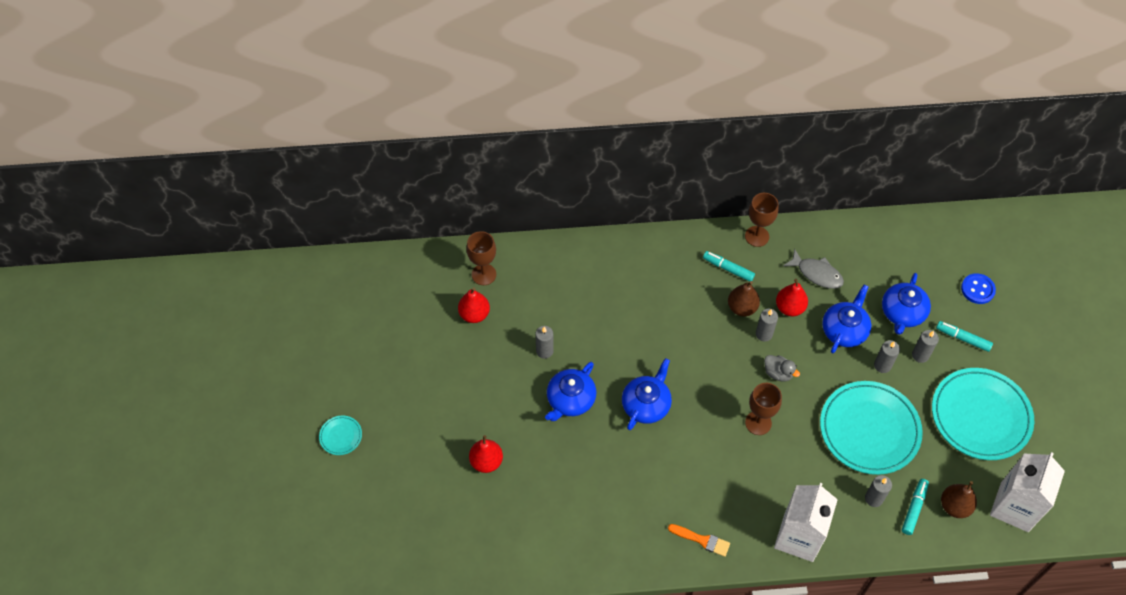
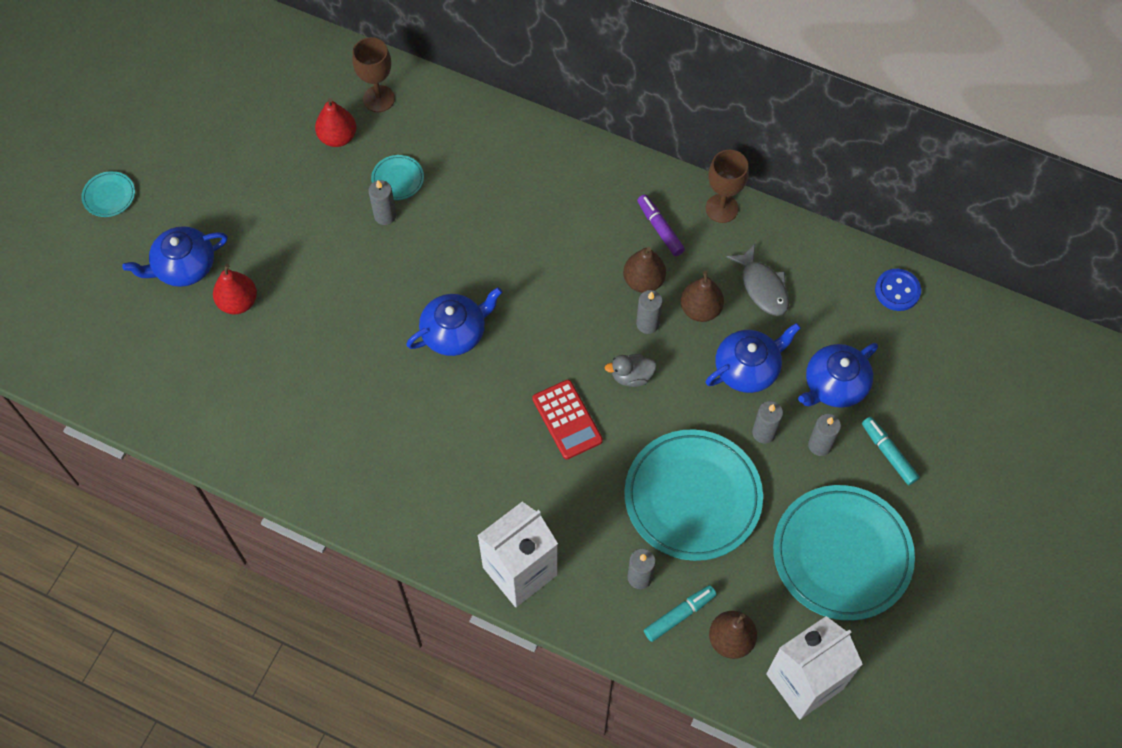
camera: 30 degrees right, 5 degrees up
blue teapot [545,362,596,421] -> blue teapot moved to [122,226,228,287]
orange brush [668,524,730,557] -> none
turquoise marker [703,251,755,282] -> purple marker [637,194,685,256]
brown goblet [745,383,782,435] -> red calculator [532,380,603,459]
grey duck [764,355,800,382] -> grey duck turned 105 degrees clockwise [604,354,657,387]
red pear [776,279,808,316] -> brown pear [681,271,724,322]
blue button [961,273,996,304] -> blue button moved to [875,269,921,311]
none -> turquoise plate [371,155,424,200]

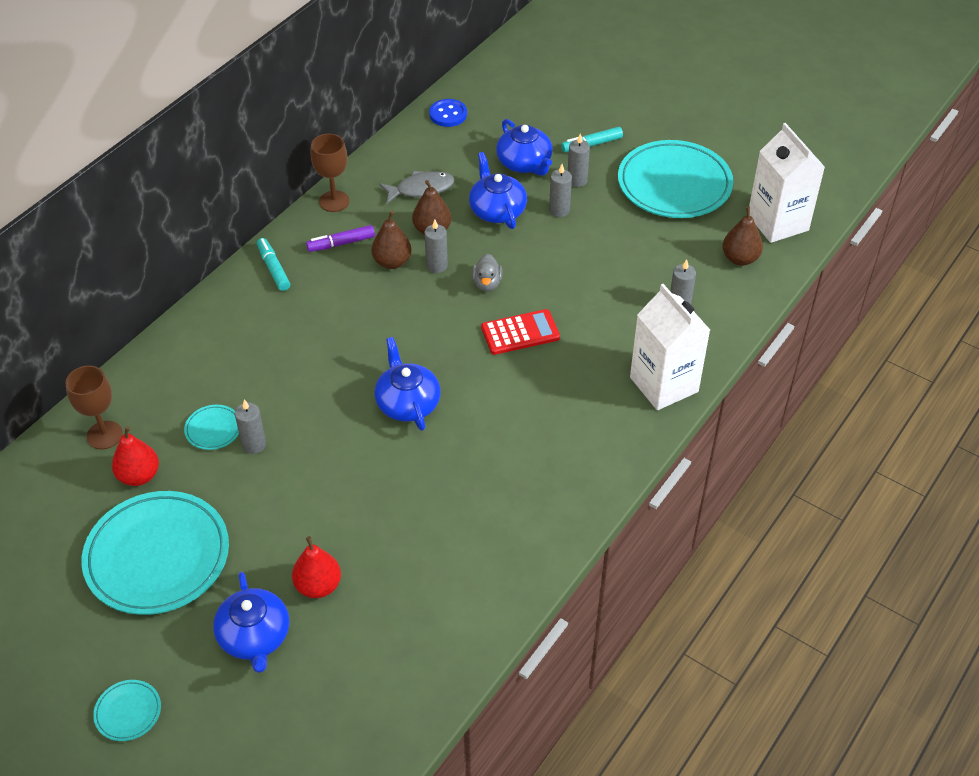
camera: 80 degrees left, 15 degrees down
turquoise plate [624,429,763,561] -> turquoise plate moved to [82,491,229,615]
turquoise marker [644,585,717,642] -> turquoise marker moved to [257,238,290,291]

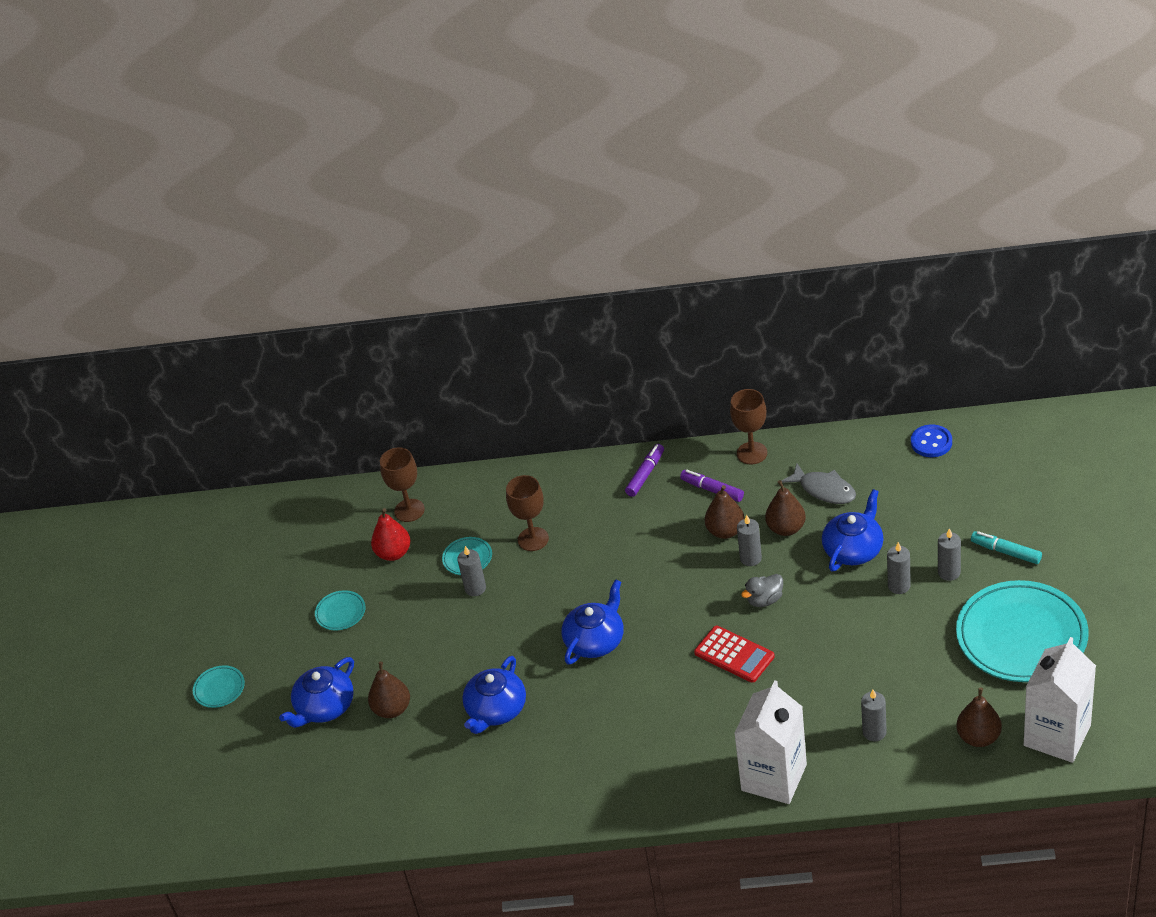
camera: 60 degrees right, 5 degrees down
turquoise plate [82,491,229,615] -> turquoise plate [315,590,365,630], size x0.42
turquoise marker [257,238,290,291] -> purple marker [625,444,664,497]
red pear [292,536,341,598] -> brown pear [368,661,410,718]
blue teapot [496,119,553,176] -> blue teapot moved to [462,656,526,734]
none -> brown goblet [506,475,549,551]

